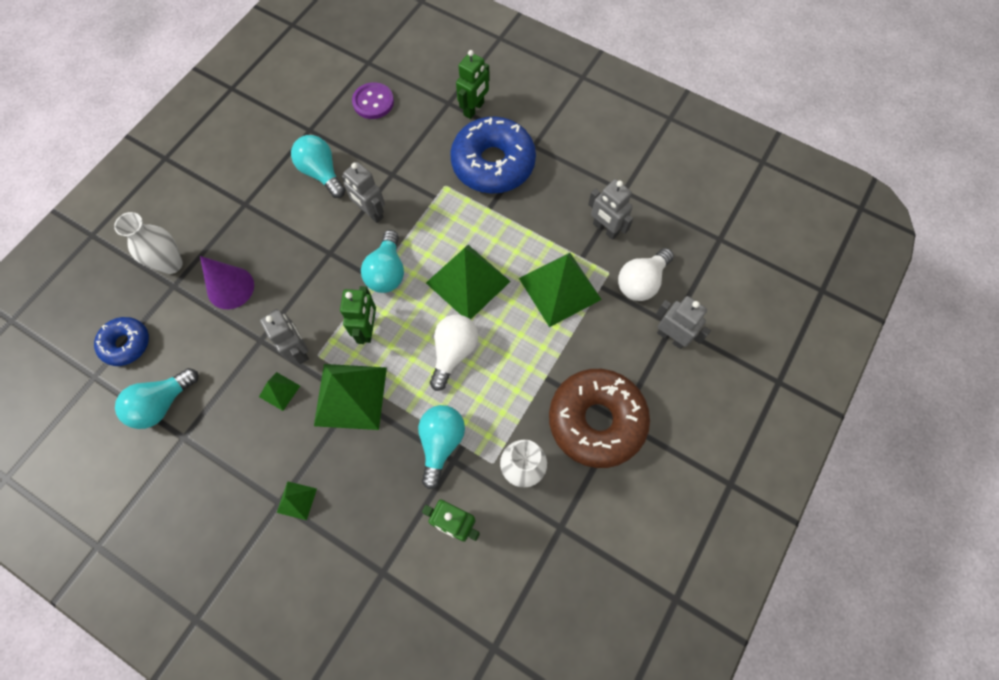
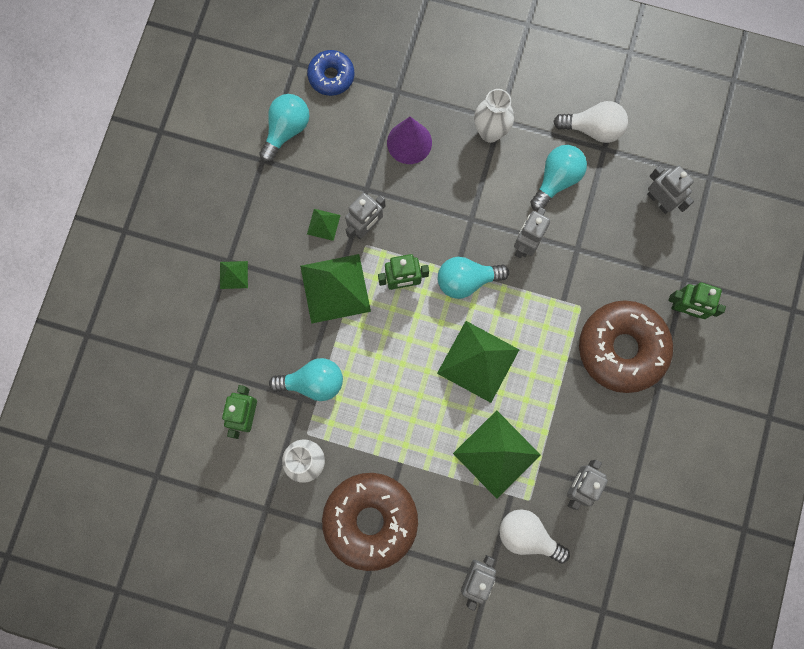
camera: 75 degrees right, 10 degrees up
white vase [114,212,183,274] -> white vase moved to [474,89,514,143]
turquoise light bulb [115,368,198,429] -> turquoise light bulb turned 90 degrees clockwise [259,94,309,162]
purple button [352,82,394,119] -> grey robot [647,165,694,214]
white light bulb [430,315,478,391] -> white light bulb moved to [553,101,628,143]
blue donut [450,117,536,194] -> brown donut [579,300,673,393]

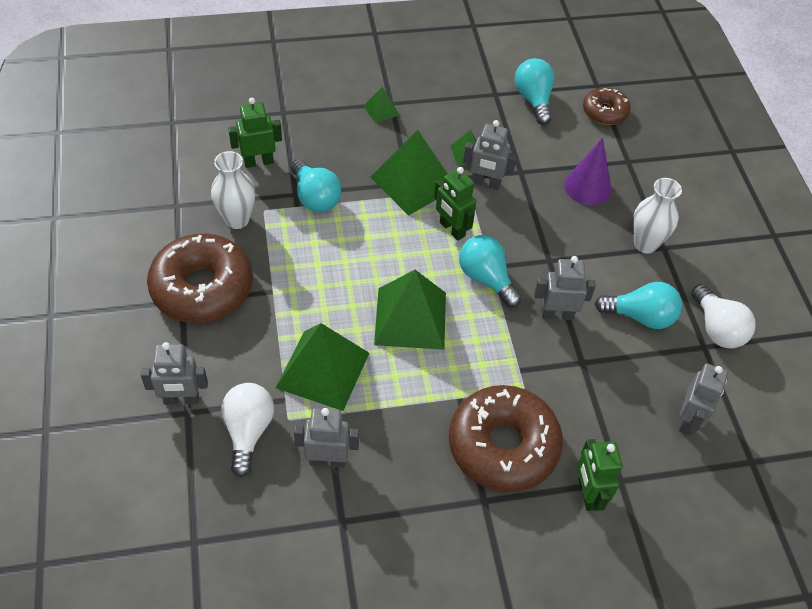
camera: 60 degrees right, 25 degrees down
turquoise light bulb [259,94,309,162] -> turquoise light bulb turned 105 degrees counterclockwise [514,58,555,125]
blue donut [307,50,354,96] -> brown donut [583,87,631,125]

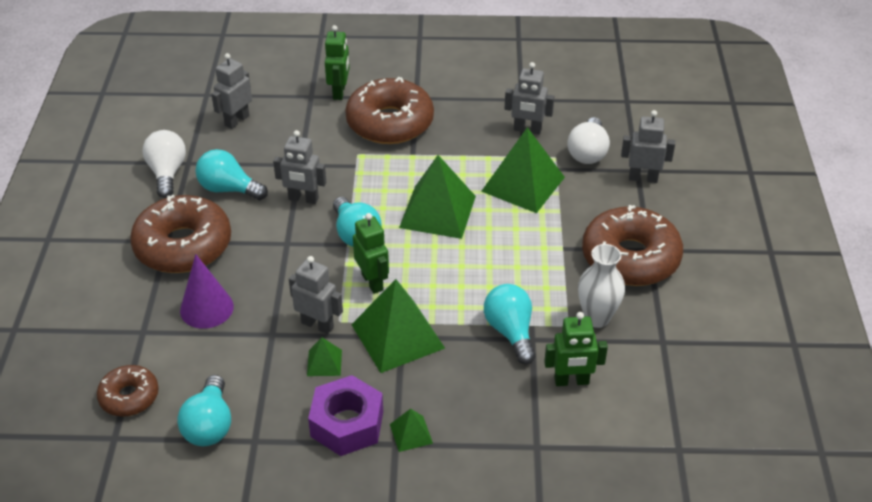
camera: 165 degrees left, 10 degrees down
white vase [633,178,682,253] -> brown donut [130,195,231,273]
none -> purple nut [308,375,383,456]

